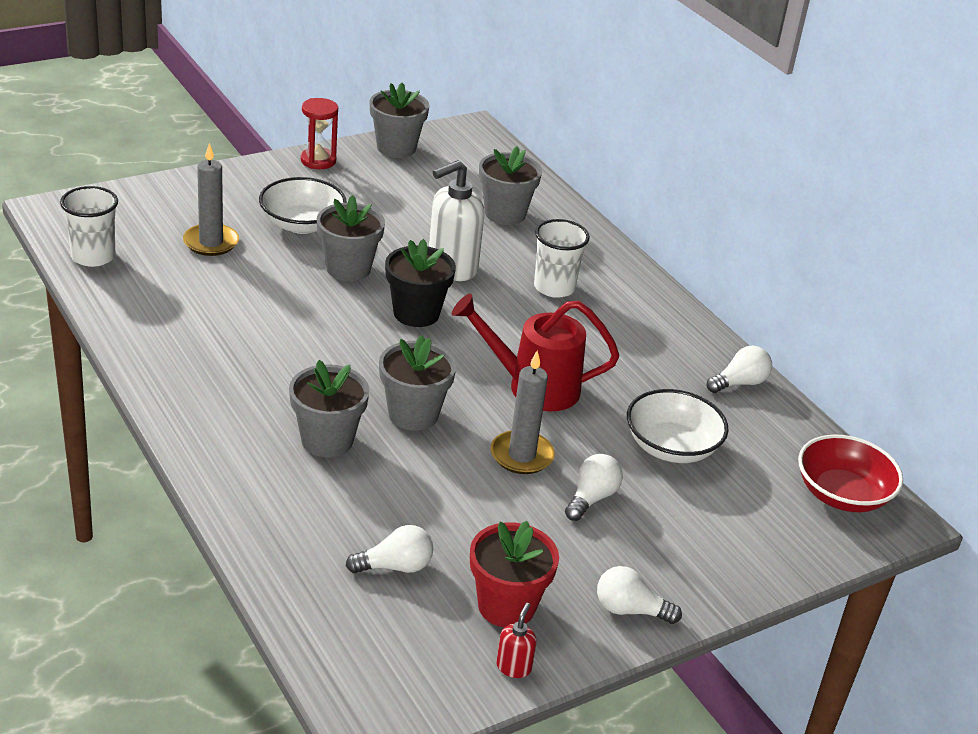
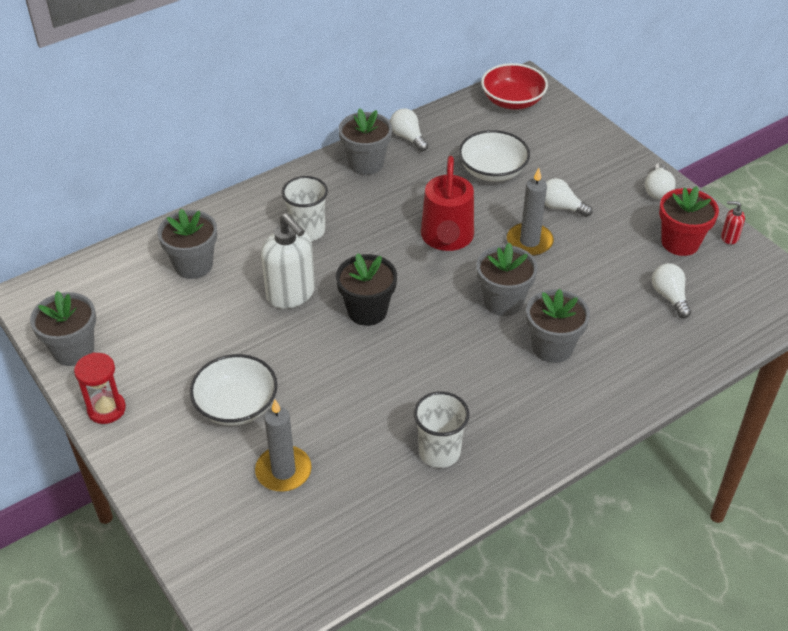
camera: 90 degrees left, 10 degrees up
white cup [60,186,118,267] -> white cup moved to [414,391,469,468]
grey flower pot [317,195,385,281] -> grey flower pot moved to [339,108,392,175]

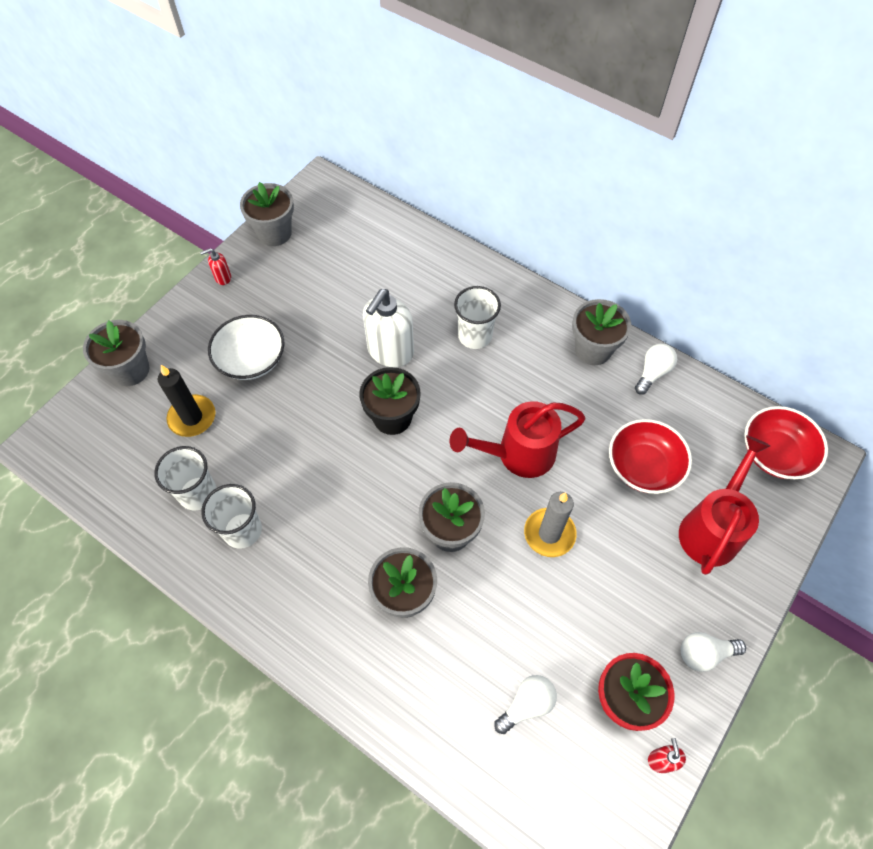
camera: 70 degrees right, 15 degrees up
red hourglass [74,352,126,424] -> red soap dispenser [200,248,231,285]
grey flower pot [157,209,217,279] -> grey flower pot moved to [83,320,149,386]
grey candle [255,400,312,492] -> black candle [158,365,215,437]
white bowl [459,130,530,182] -> red bowl [609,419,692,494]
white light bulb [545,178,593,217] -> none
none -> white cup [154,446,216,511]
none -> red watering can [679,435,770,575]

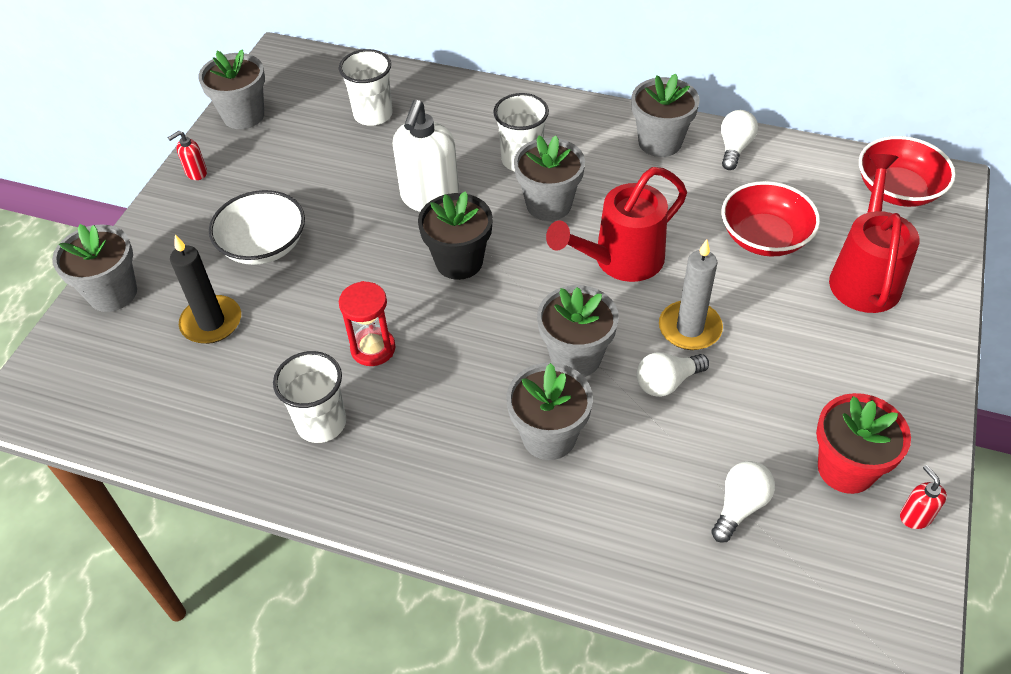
camera: 15 degrees left, 10 degrees down
white cup [154,446,216,511] -> white cup moved to [339,49,393,126]
white light bulb [681,632,746,672] -> white light bulb moved to [637,352,709,397]
none -> red hourglass [339,281,396,366]
none -> grey flower pot [514,135,585,221]

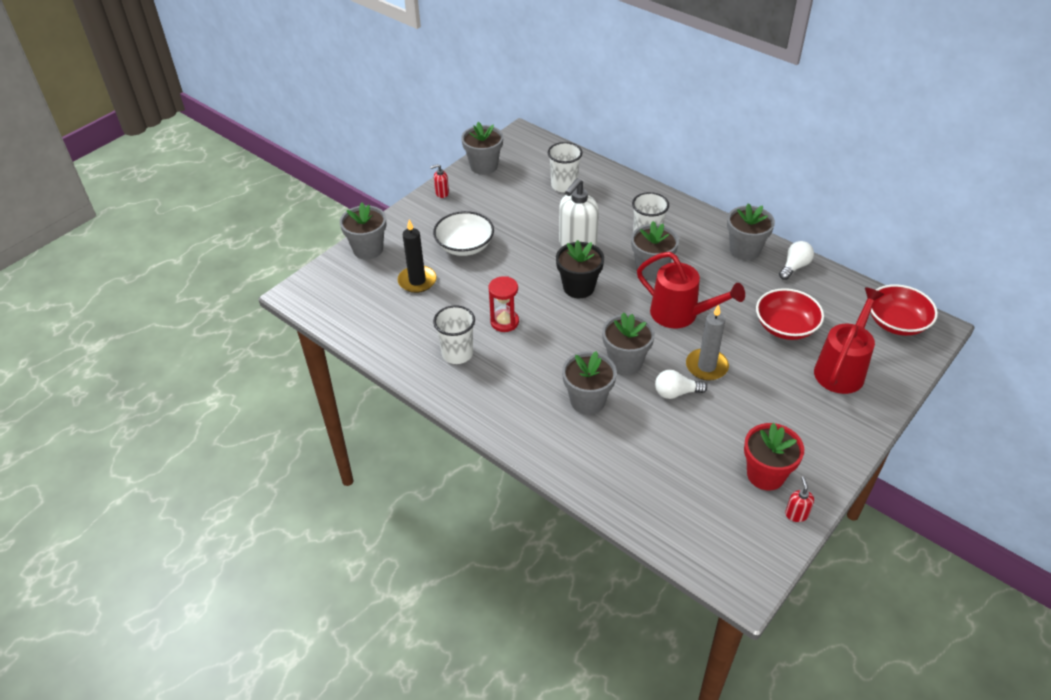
camera: 20 degrees right, 5 degrees down
red watering can [546,167,687,282] -> red watering can turned 135 degrees counterclockwise [637,252,745,328]
white light bulb [711,461,775,543] -> none

